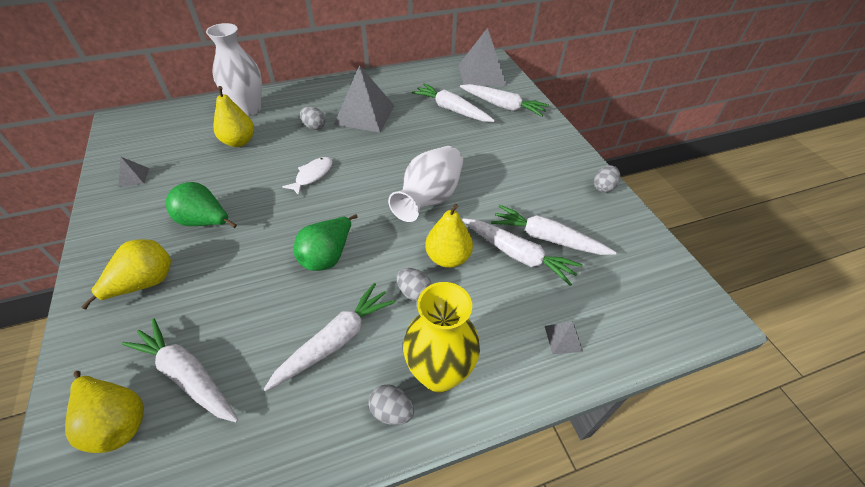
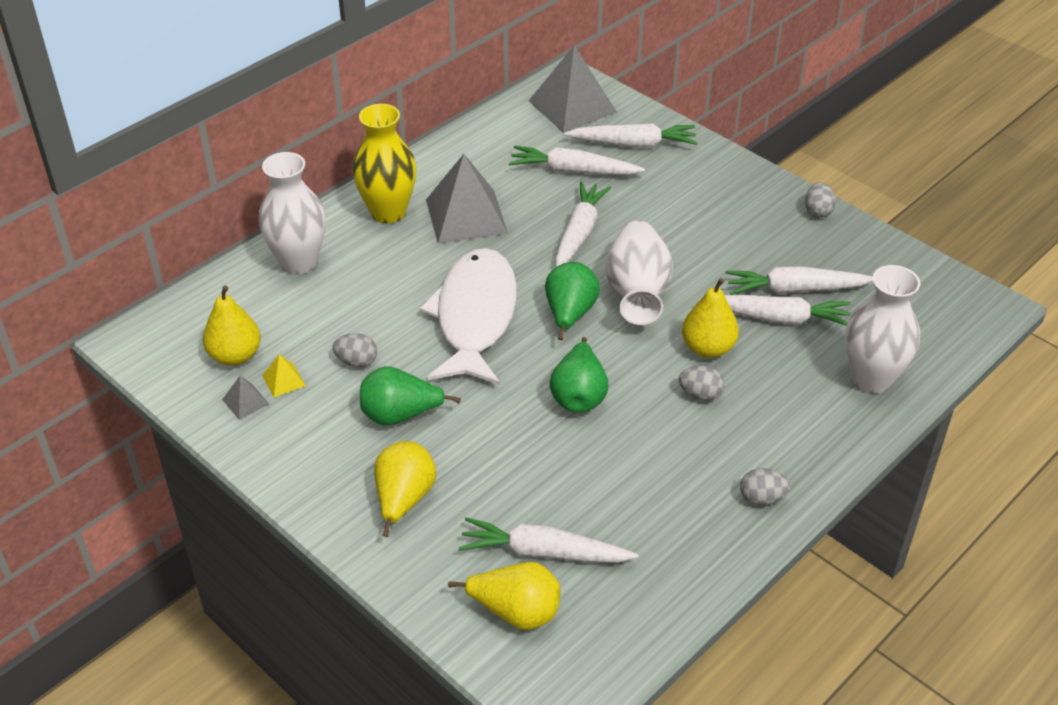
camera: 25 degrees left, 5 degrees down
yellow pear [213,86,254,147] -> yellow pear moved to [203,285,261,366]
white carrot [263,283,396,392] -> white carrot moved to [555,181,611,267]
white fish [282,157,333,195] -> white fish [419,248,517,385], size x2.32
grey egg [300,106,325,130] -> grey egg moved to [333,333,377,367]
yellow vase [403,282,480,392] -> yellow vase moved to [352,104,417,223]
grey pyramid [545,321,583,354] -> white vase [845,265,920,393]
none -> yellow pyramid [262,354,306,397]
none -> green pear [545,262,600,340]

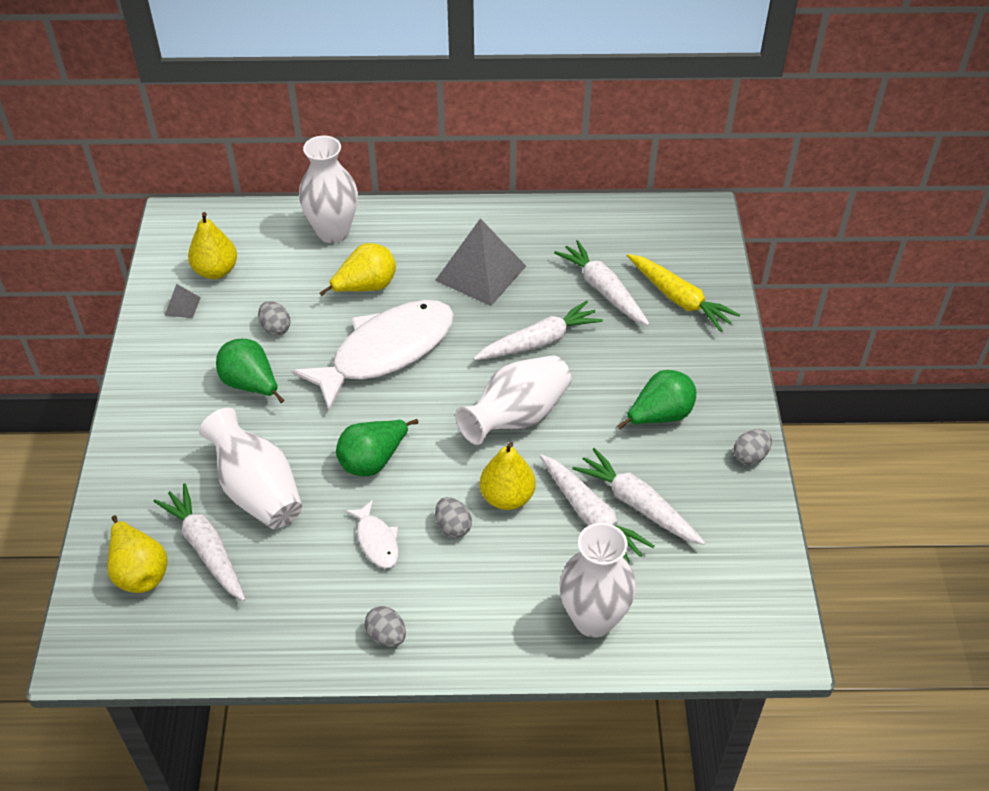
camera: 45 degrees right, 5 degrees up
yellow pyramid [262,354,306,397] -> none
yellow vase [352,104,417,223] -> none
yellow pear [374,441,436,537] -> yellow pear moved to [319,243,396,296]
grey pyramid [529,45,617,133] -> none
green pear [545,262,600,340] -> green pear moved to [617,370,696,430]
white carrot [564,124,698,147] -> yellow carrot [627,254,740,332]
none -> white vase [199,408,302,529]
none -> white fish [345,500,399,569]

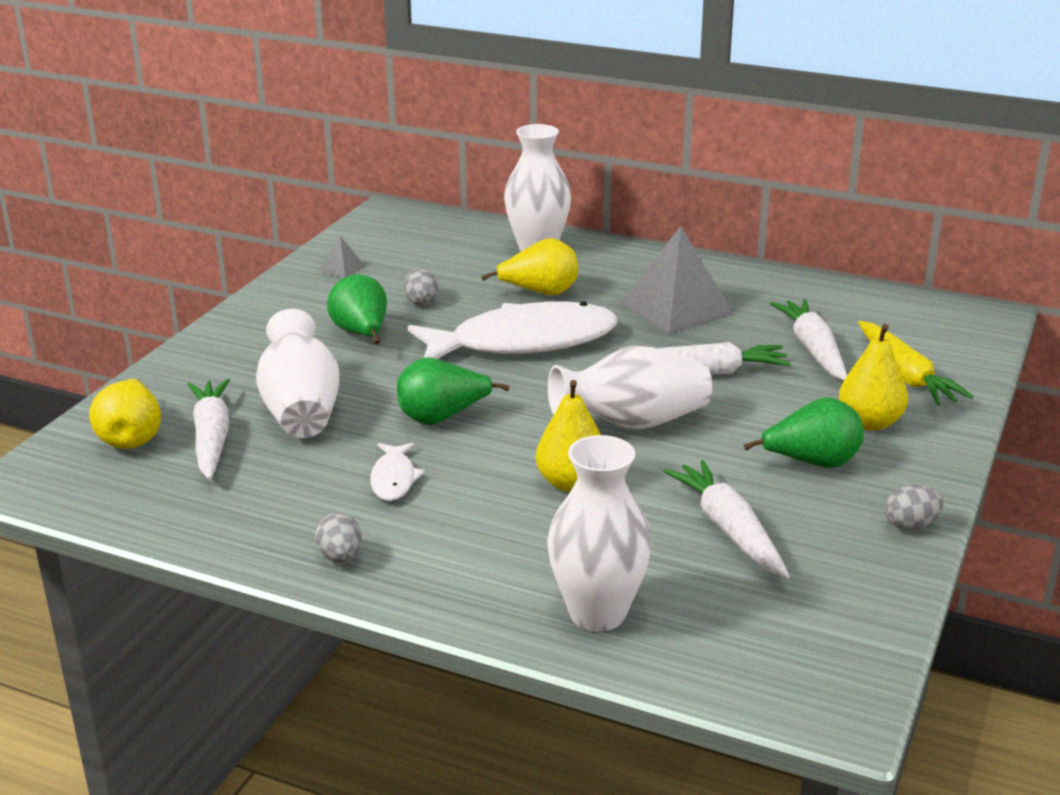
camera: 25 degrees right, 20 degrees down
yellow pear [188,212,237,279] -> yellow pear moved to [839,324,908,431]
grey egg [435,497,472,538] -> none
white carrot [540,454,654,565] -> none

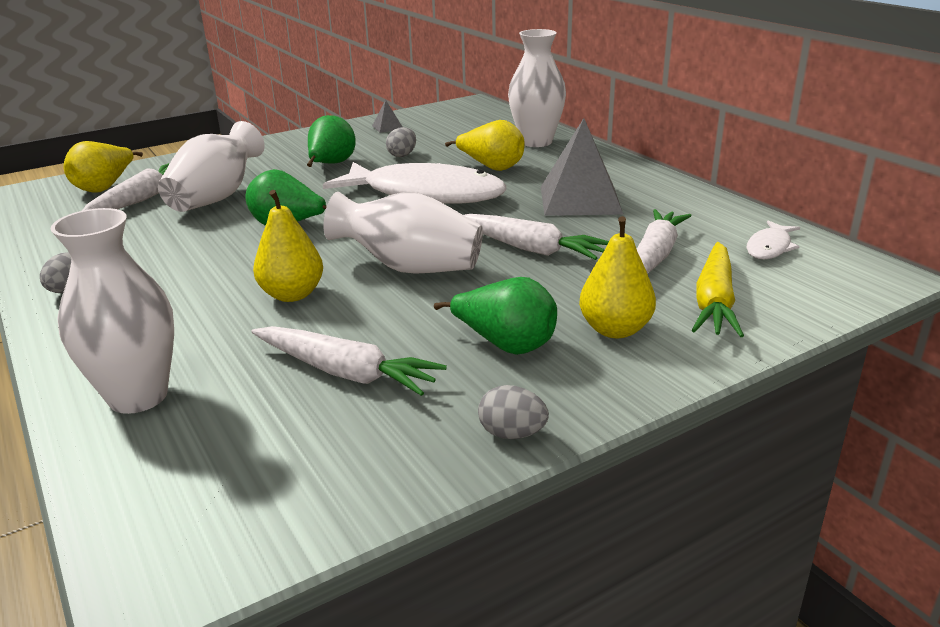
camera: 35 degrees right, 0 degrees up
white fish [370,443,425,501] -> white fish moved to [747,221,800,259]
white carrot [663,460,790,579] -> white carrot turned 105 degrees clockwise [252,326,447,396]

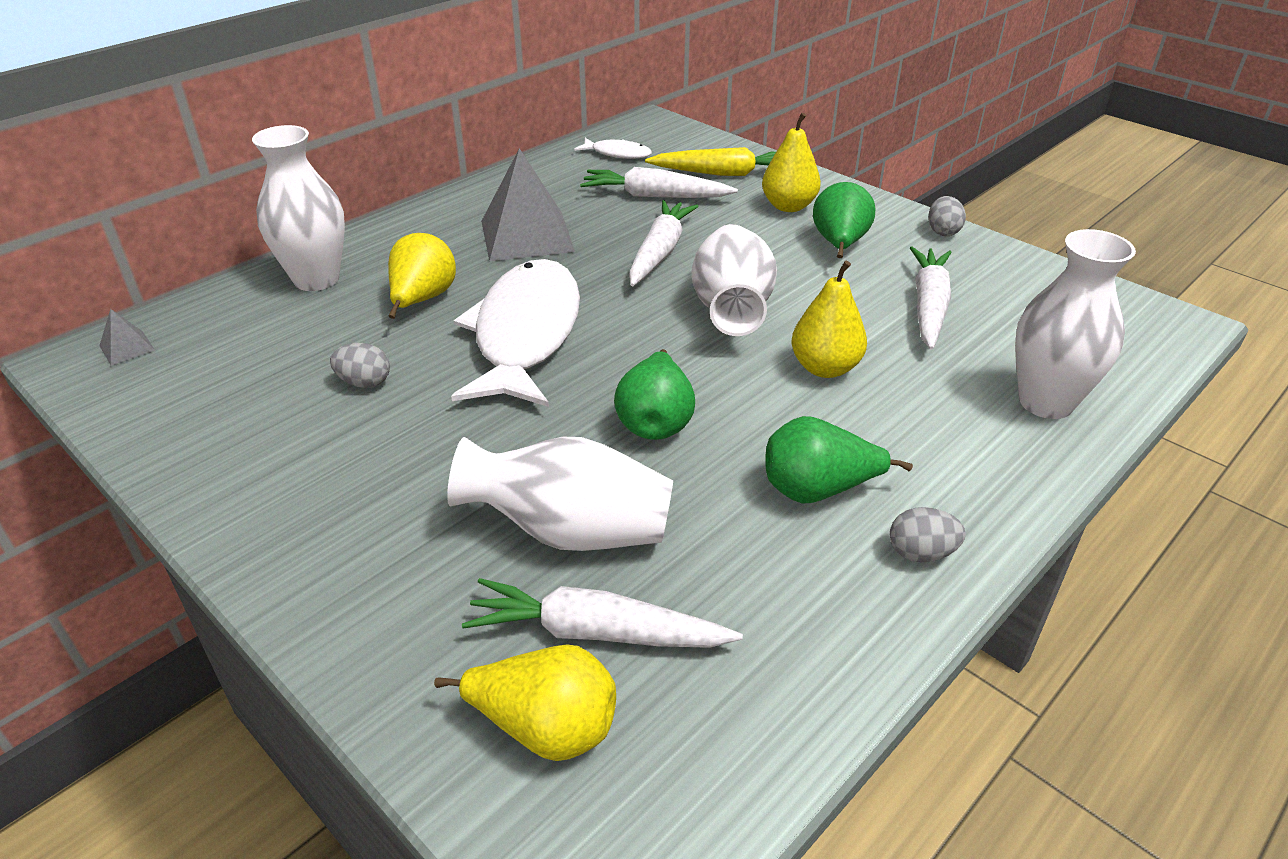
camera: 105 degrees left, 10 degrees up
green pear [307,115,355,167] -> green pear moved to [765,416,913,503]
grey pyramid [372,100,402,133] -> grey pyramid moved to [100,309,155,365]

